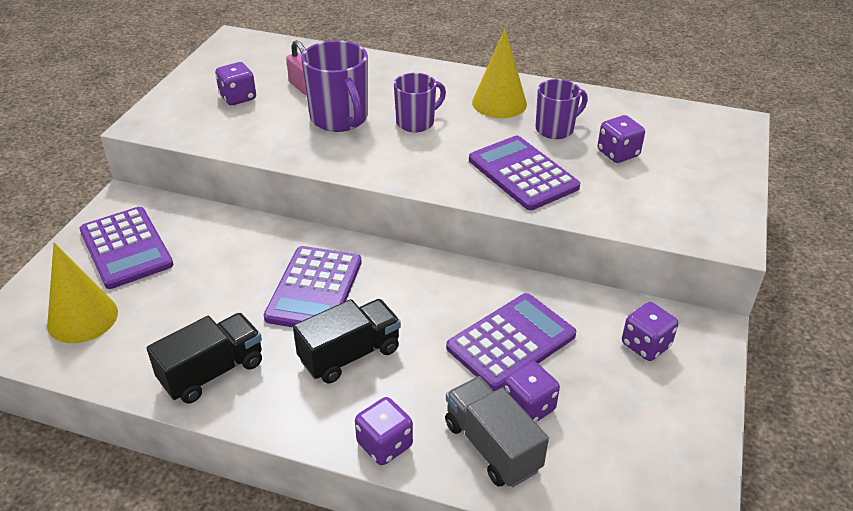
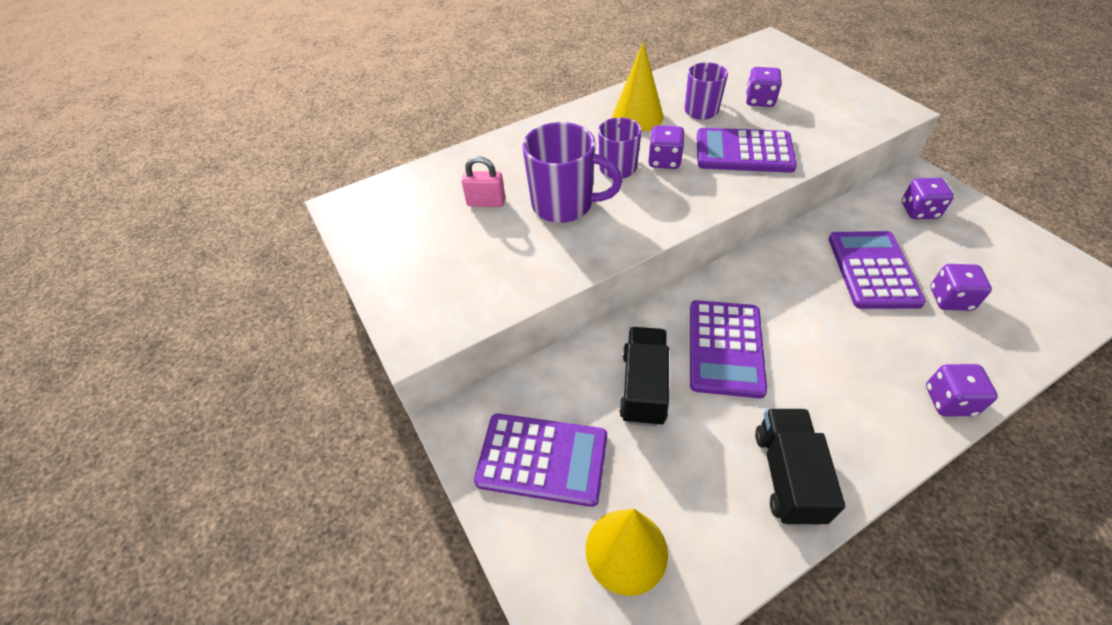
camera: 45 degrees left, 10 degrees up
purple dice [215,62,256,105] -> purple dice moved to [648,125,684,169]
purple calculator [264,246,362,327] -> purple calculator turned 45 degrees clockwise [690,300,767,399]
black truck [293,299,401,383] -> black truck moved to [619,327,669,426]
grey truck [445,376,549,487] -> none

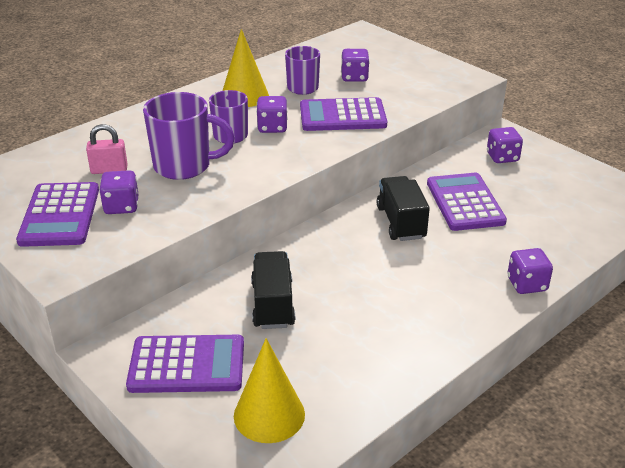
camera: 15 degrees left, 15 degrees down
purple calculator [690,300,767,399] -> purple calculator moved to [16,182,99,247]
black truck [755,409,845,526] -> black truck moved to [377,176,430,241]
purple dice [930,264,992,311] -> purple dice moved to [99,170,139,214]

